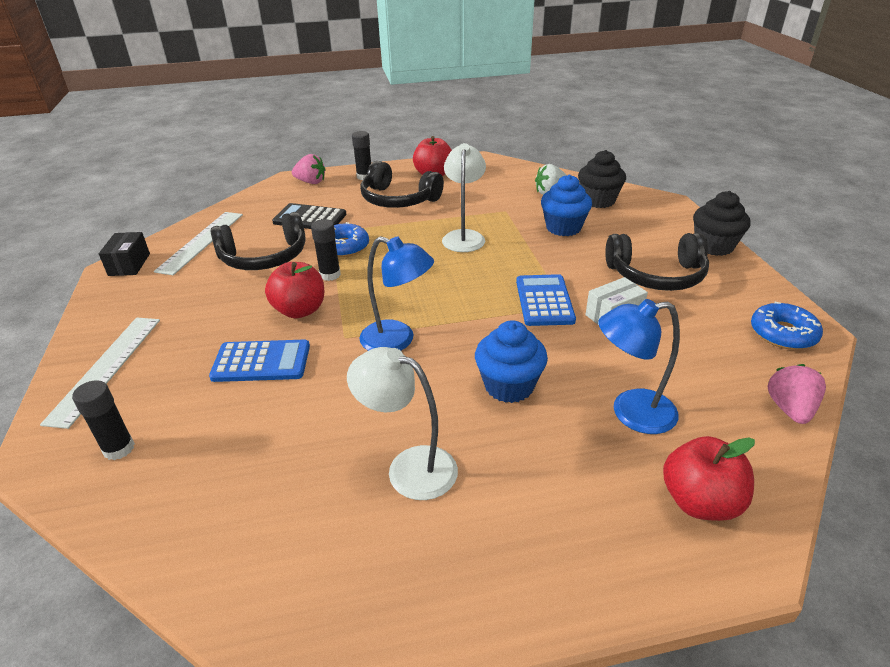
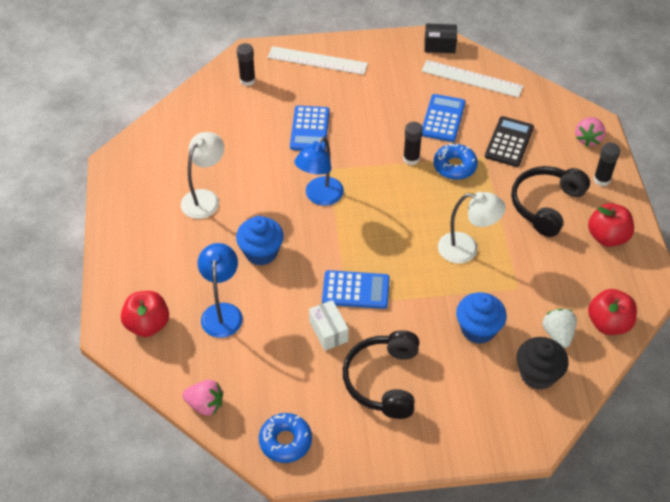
camera: 95 degrees right, 15 degrees up
black headphones [211,212,306,270] -> blue calculator [422,94,465,142]
red apple [265,262,324,318] -> red apple moved to [588,289,637,335]
black cupcake [693,191,751,256] -> none

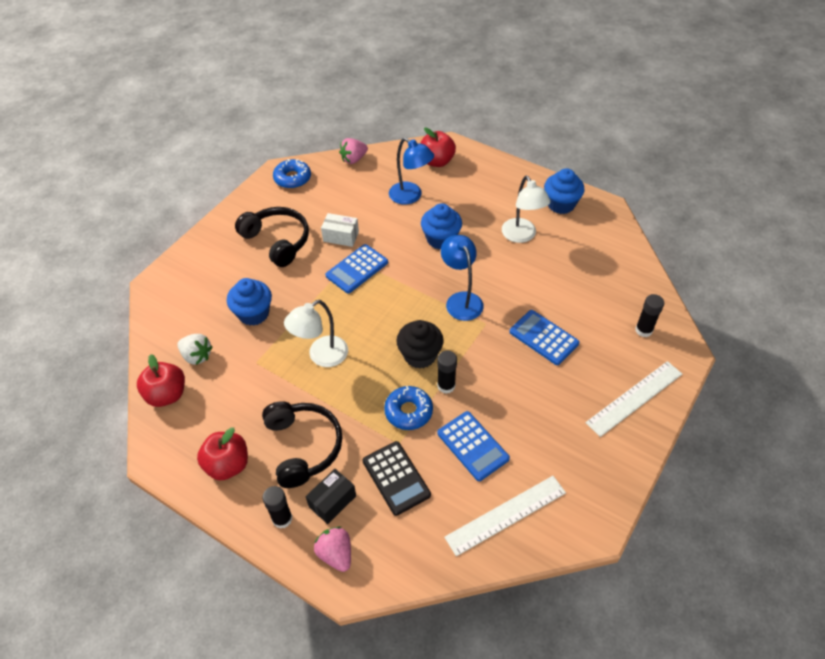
camera: 130 degrees right, 0 degrees up
black box [424,23,457,53] -> black box moved to [306,469,356,524]
black cupcake [517,337,569,390] -> black cupcake moved to [396,320,444,369]
none -> blue cupcake [544,168,585,214]

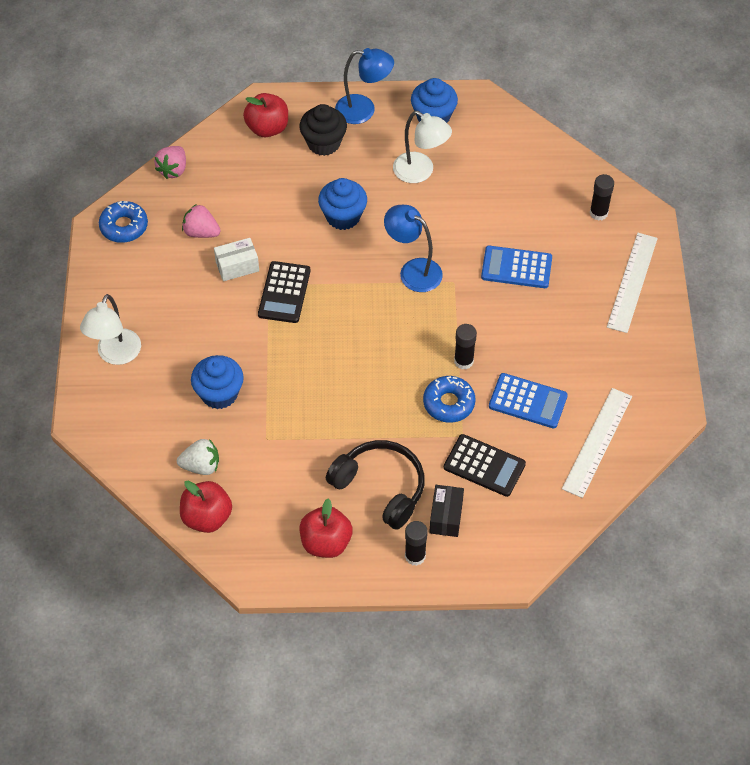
camera: 35 degrees left, 5 degrees up
black headphones [235,207,309,267] -> none
white lamp [284,300,348,367] -> white lamp moved to [80,294,141,365]
pink strawberry [314,527,351,572] -> pink strawberry moved to [182,204,221,238]
blue calculator [325,244,388,294] -> black calculator [258,261,310,323]
blue lamp [389,138,434,205] -> blue lamp moved to [335,48,394,124]
black cupcake [396,320,444,369] -> black cupcake moved to [300,104,347,156]

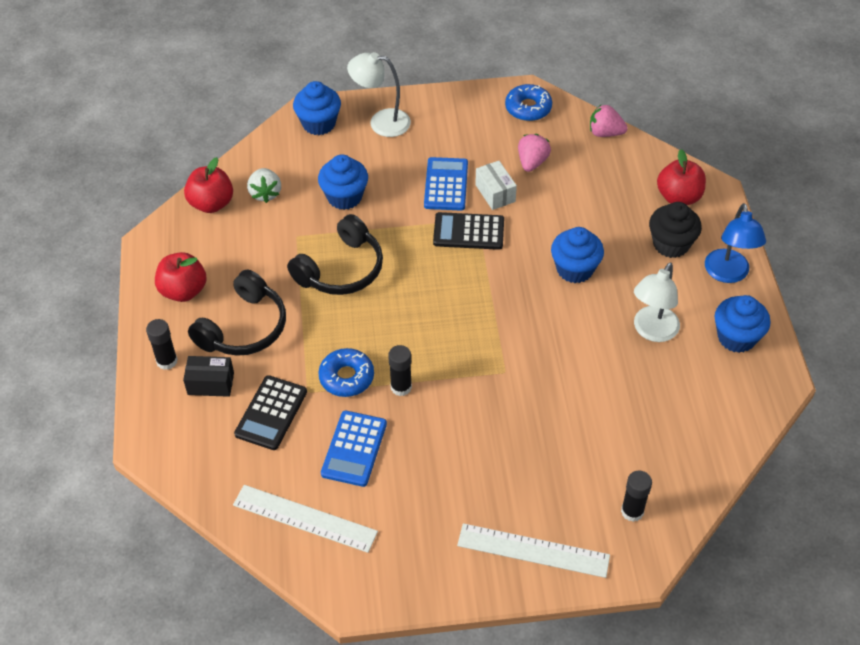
camera: 85 degrees right, 5 degrees down
blue lamp [384,205,443,292] -> none
blue calculator [481,246,552,288] -> blue calculator moved to [424,157,468,211]
none -> black headphones [287,214,383,295]
none -> blue cupcake [293,81,341,135]

